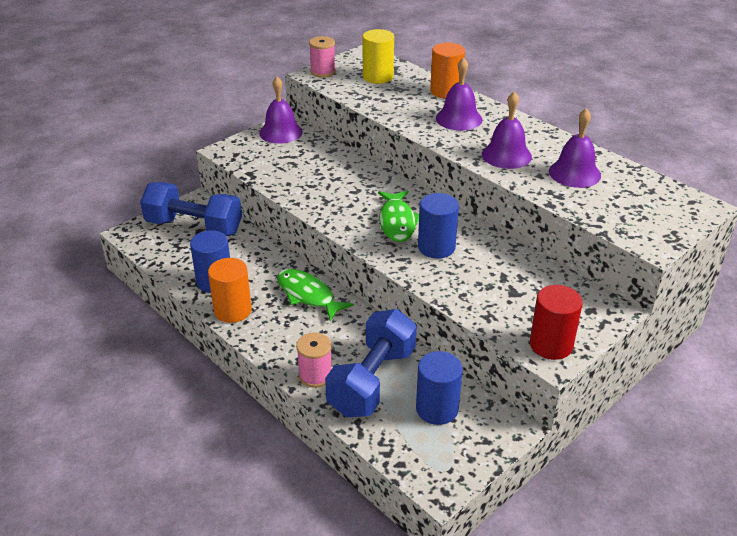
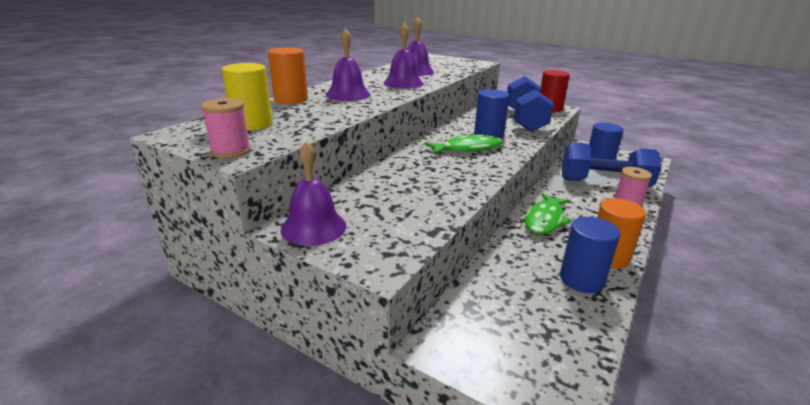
camera: 105 degrees left, 10 degrees down
blue dumbbell [140,182,242,236] -> blue dumbbell moved to [507,76,554,132]

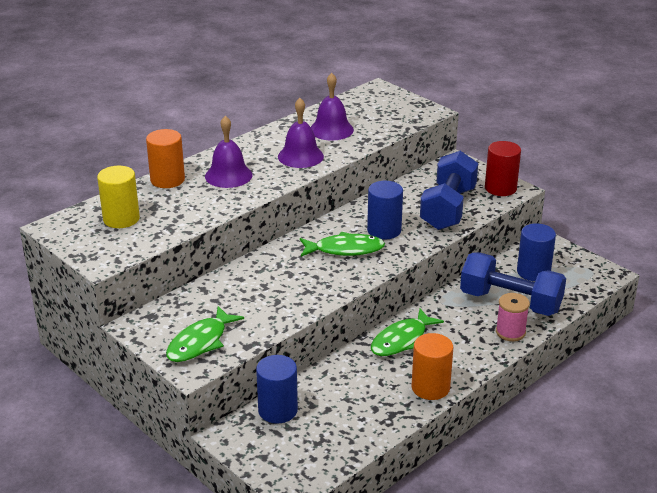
camera: 15 degrees right, 5 degrees up
pink spool [201,98,251,158] -> none
purple bell [280,141,346,246] -> none
blue cylinder [560,217,620,293] -> blue cylinder moved to [256,355,298,424]
none -> green fish [166,306,244,362]

